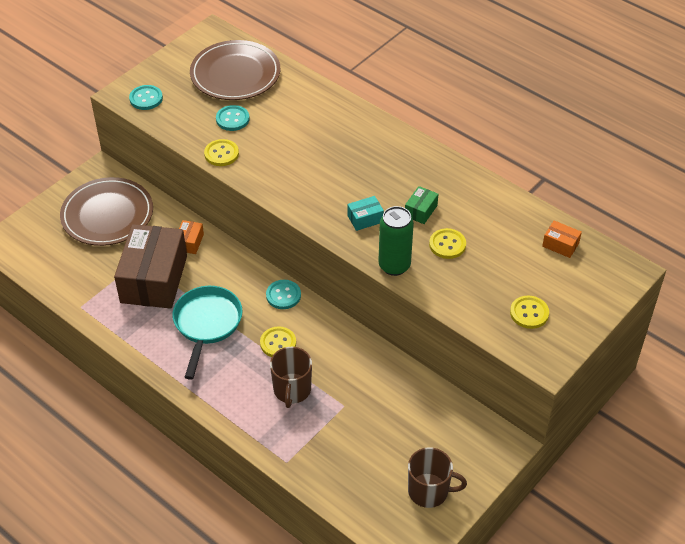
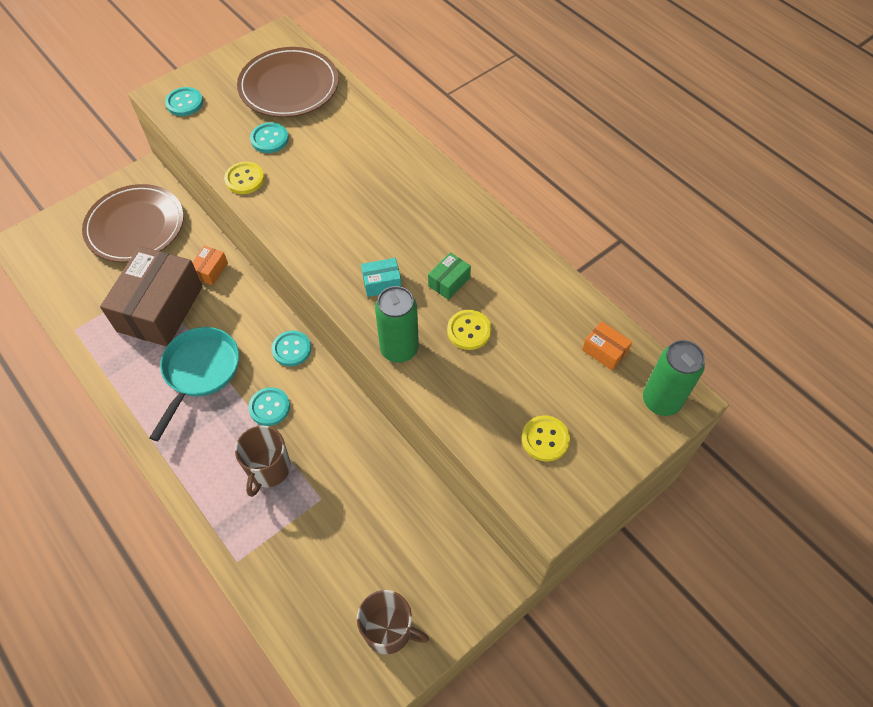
camera: 10 degrees right, 10 degrees up
yellow button [260,326,296,357] -> turquoise button [248,387,290,426]
none -> green can [643,340,705,416]

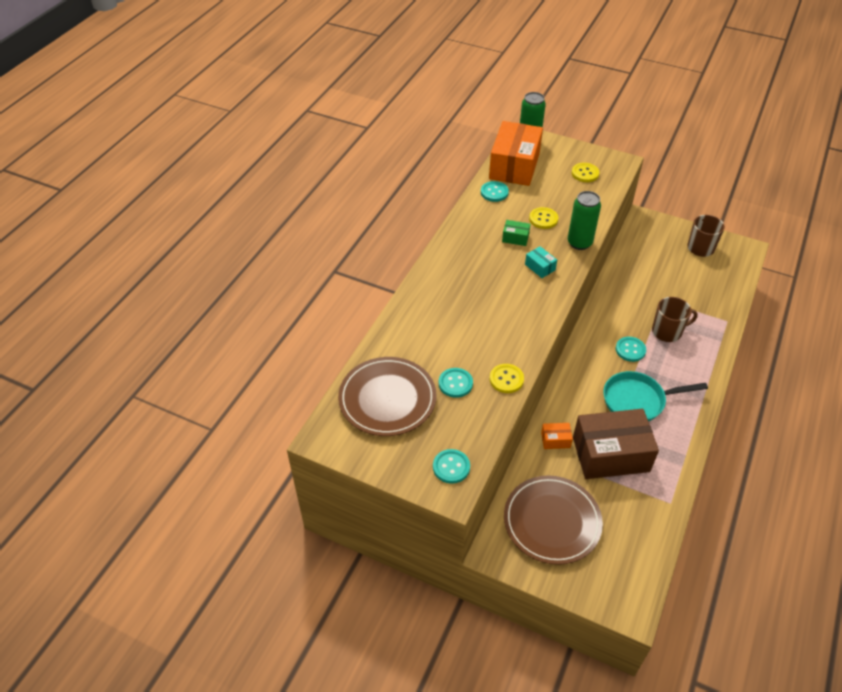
camera: 115 degrees left, 10 degrees down
turquoise button [272,331,311,366] -> turquoise button moved to [481,181,509,202]
orange box [582,321,632,371] -> orange box [489,121,543,186], size x2.45

